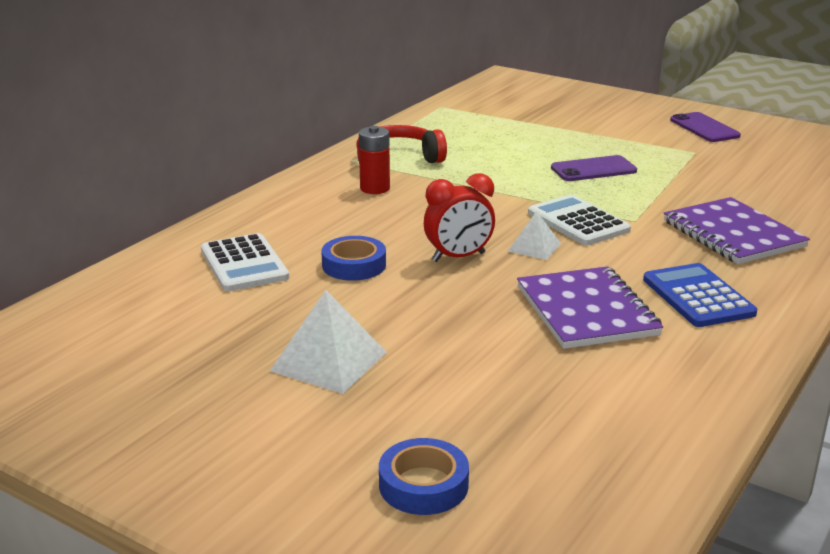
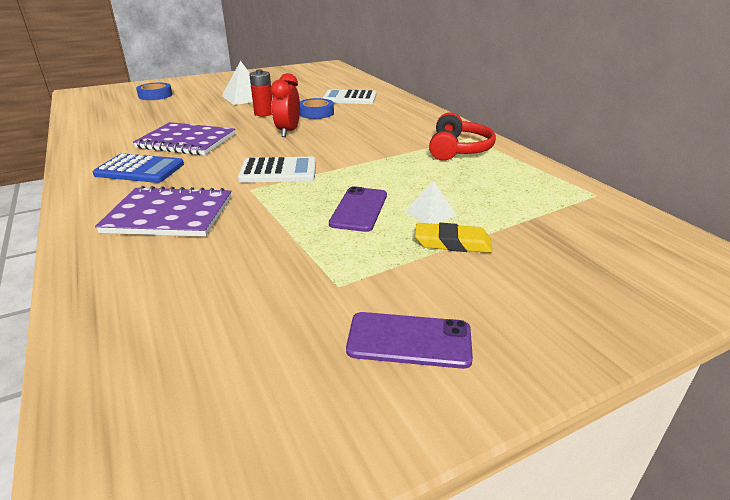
camera: 120 degrees right, 5 degrees up
red battery [359,126,390,194] -> red battery moved to [249,70,272,116]
white pyramid [507,211,561,260] -> white pyramid moved to [405,181,457,224]
none -> yellow eraser [415,223,493,253]

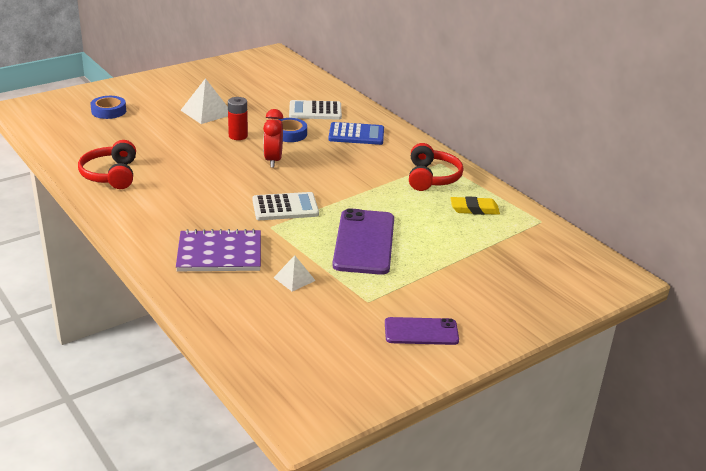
camera: 10 degrees left, 0 degrees up
blue calculator [93,153,184,183] -> blue calculator moved to [328,122,384,145]
purple notebook [133,122,235,156] -> none
purple phone [329,186,387,232] -> purple phone [332,208,394,275], size x1.68
white pyramid [405,181,457,224] -> white pyramid moved to [273,255,316,292]
yellow eraser [415,223,493,253] -> yellow eraser moved to [450,196,500,215]
none -> red headphones [78,140,136,189]

